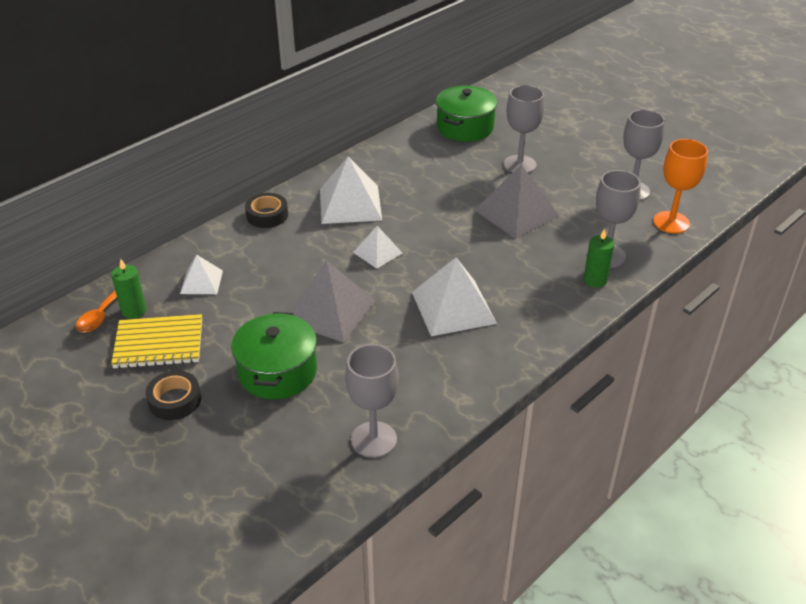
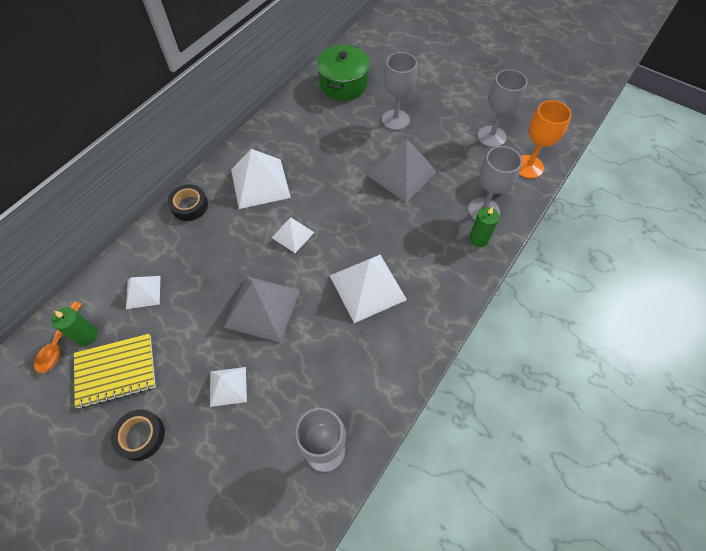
camera: 10 degrees left, 20 degrees up
green pot [231,312,317,399] -> white pyramid [210,367,247,407]

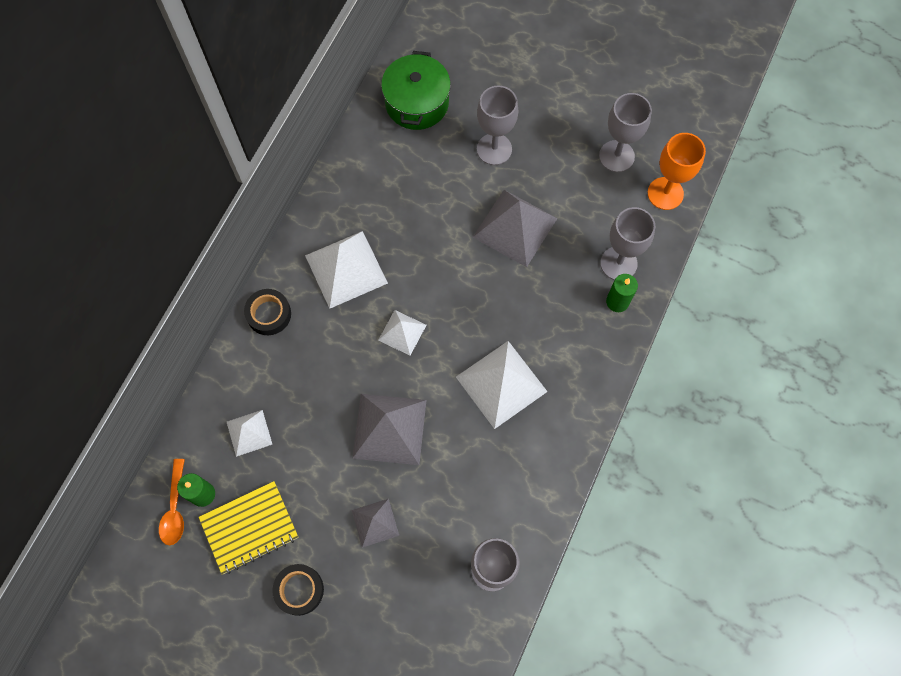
camera: 10 degrees left, 10 degrees up
white pyramid [210,367,247,407] -> grey pyramid [352,499,399,548]

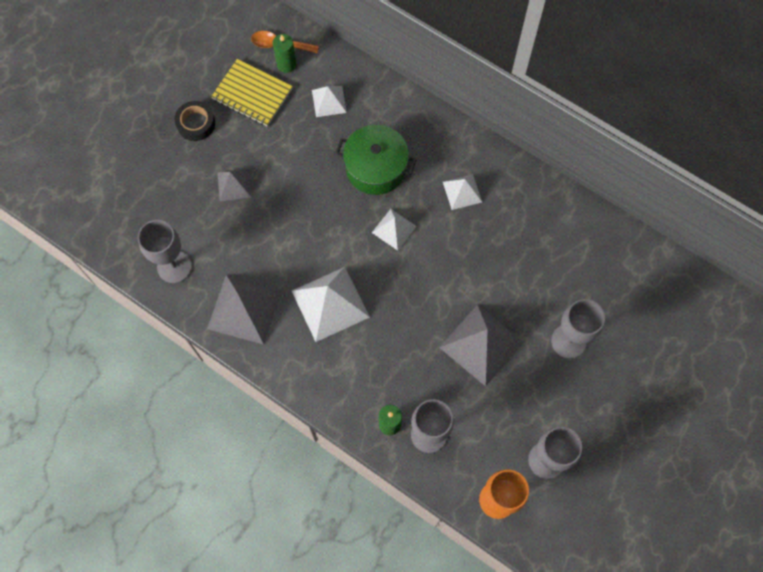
camera: 100 degrees right, 0 degrees up
yellow notebook [199,481,298,574] -> yellow notebook turned 45 degrees counterclockwise [211,59,293,126]
black tape [244,289,291,335] -> none
white pyramid [305,231,388,309] -> white pyramid [443,174,482,210], size x0.56
grey pyramid [352,394,427,465] -> grey pyramid moved to [207,275,282,345]
green pot [381,51,451,130] -> green pot moved to [336,125,416,195]

